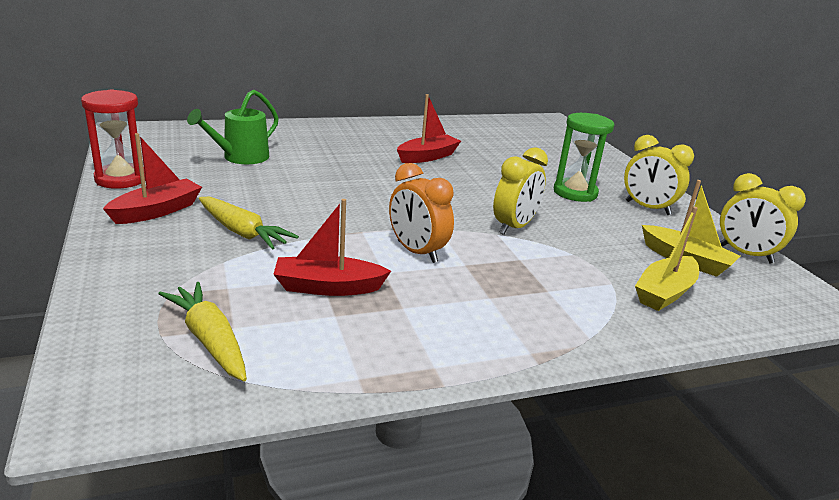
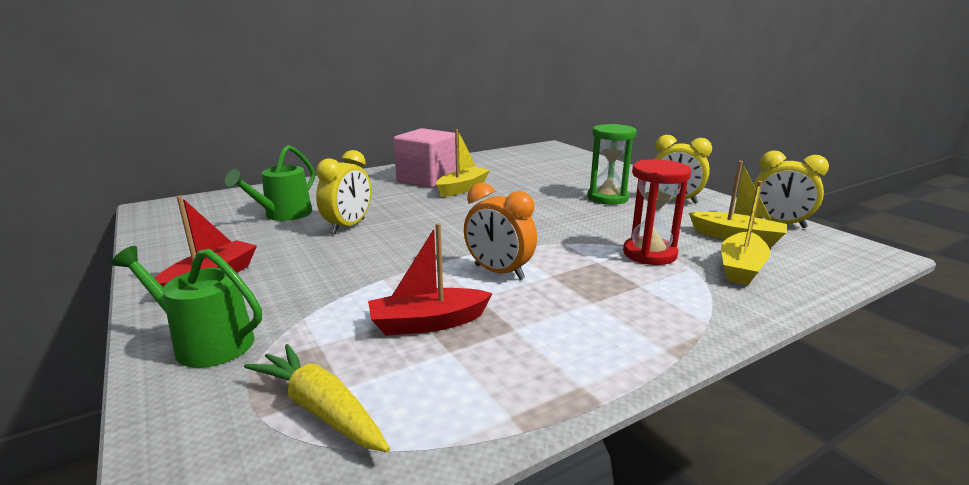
camera: 10 degrees left, 5 degrees down
red hourglass [81,90,145,189] -> red hourglass moved to [623,159,691,265]
yellow carrot [199,197,299,250] -> none
red boat [397,94,461,163] -> yellow boat [436,129,490,197]
yellow clock [493,147,548,235] -> yellow clock moved to [316,150,371,234]
none -> green watering can [111,246,262,368]
none -> pink cube [393,128,456,188]

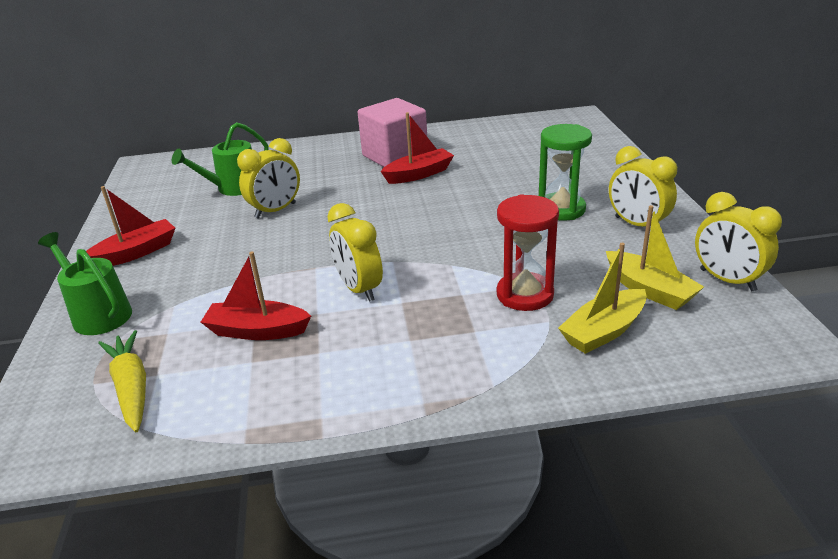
camera: 25 degrees right, 10 degrees up
yellow boat [436,129,490,197] -> red boat [381,112,454,184]
orange clock [464,183,537,280] -> yellow clock [327,203,383,302]

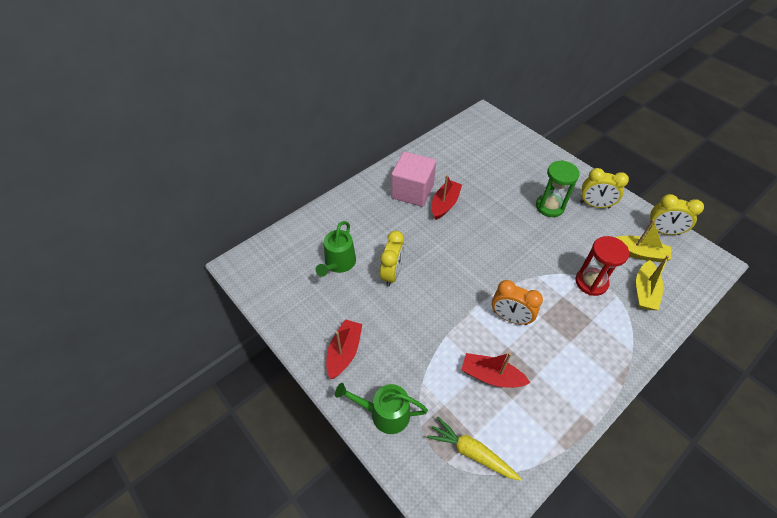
camera: 35 degrees left, 20 degrees up
red boat [201,251,311,340] -> red boat turned 45 degrees clockwise [461,353,530,388]
yellow clock [327,203,383,302] -> orange clock [492,280,543,325]

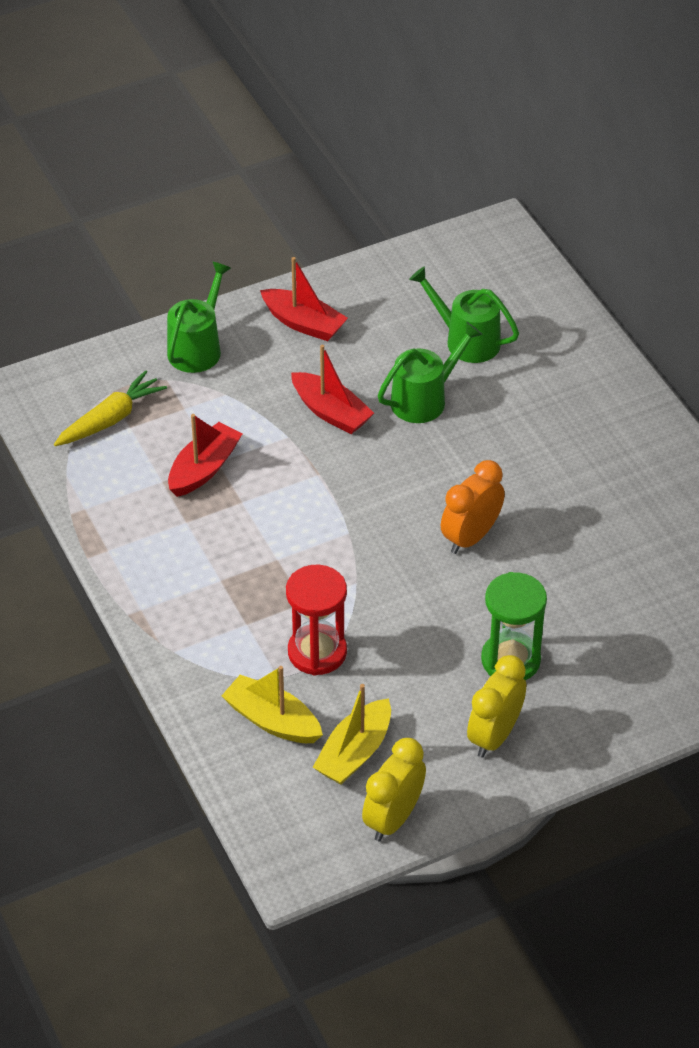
camera: 105 degrees right, 5 degrees down
yellow clock [380,231,404,287] -> green watering can [378,322,483,423]
pink cube [391,151,436,207] -> none
red boat [432,175,462,220] -> red boat moved to [291,345,374,434]
orange clock [492,280,543,325] -> orange clock moved to [441,460,505,554]

